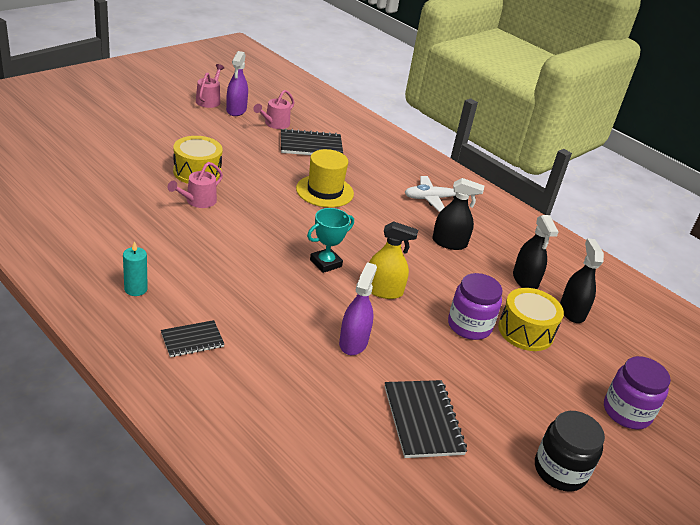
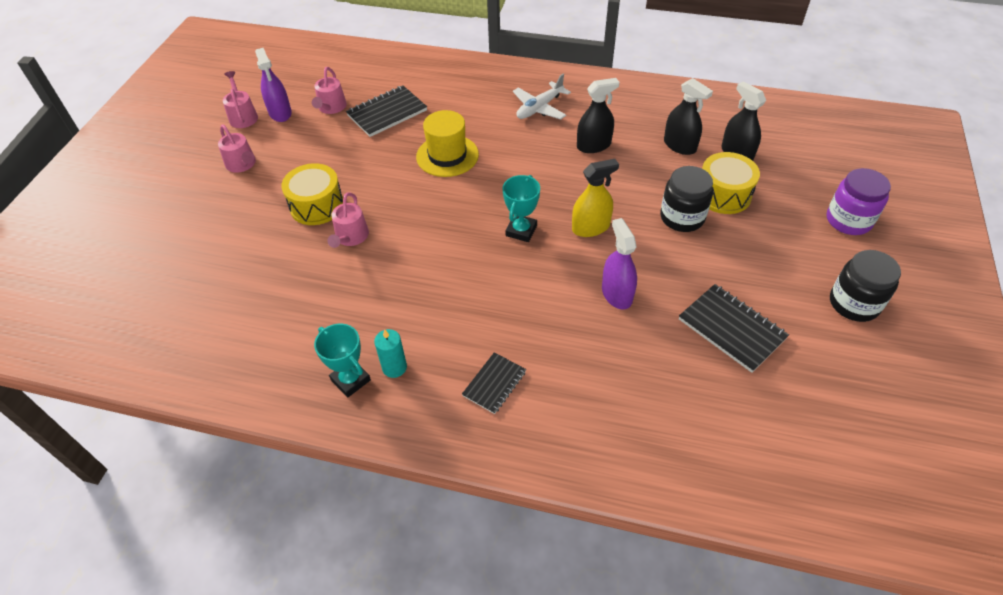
camera: 25 degrees left, 15 degrees up
purple jar [448,273,502,340] -> black jar [660,166,713,232]
none -> pink watering can [218,125,256,173]
none -> turquoise trophy [314,324,371,397]

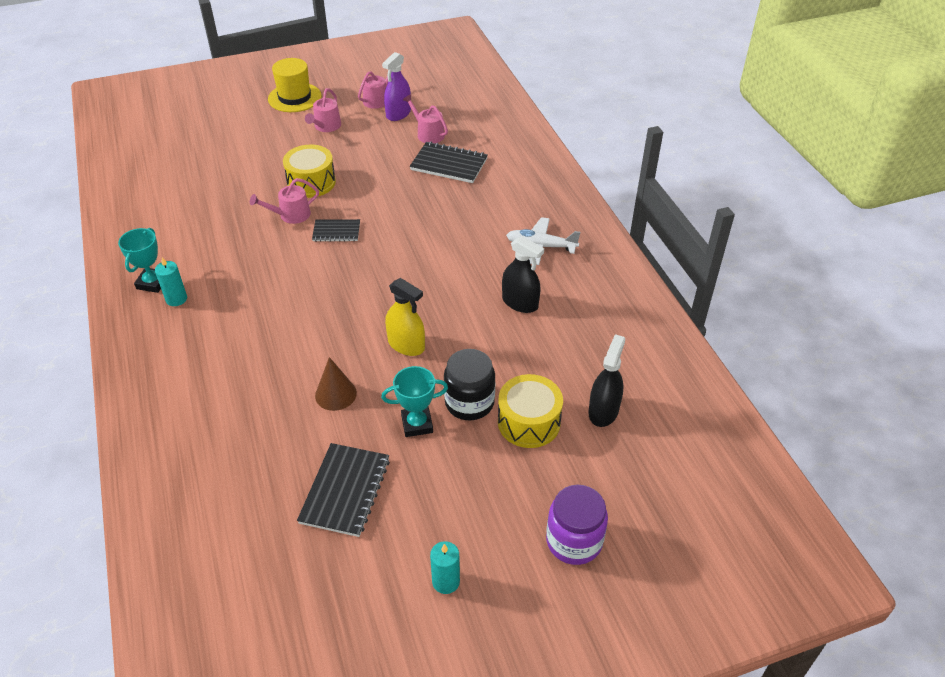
camera: 55 degrees right, 5 degrees down
pink watering can [312,67,347,114] -> pink watering can turned 75 degrees clockwise [403,94,448,143]
yellow hat [416,110,479,177] -> yellow hat moved to [268,58,322,112]
black notebook [462,352,526,414] -> black notebook moved to [312,219,360,242]
turquoise trophy [503,175,540,242] -> turquoise trophy moved to [381,366,448,437]
purple spray bottle [602,218,637,310] -> brown cone [315,357,357,411]
black spray bottle [664,78,713,155] -> none
black jar [830,250,901,322] -> turquoise candle [430,541,460,594]

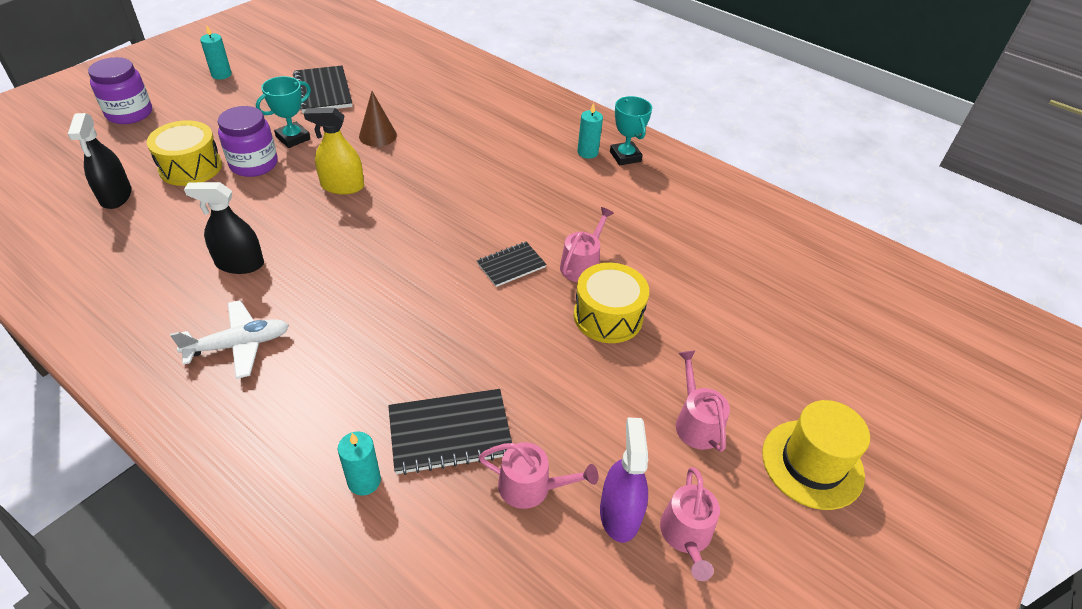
camera: 145 degrees right, 0 degrees up
black jar [444,349,495,420] -> purple jar [218,106,278,177]
none -> turquoise candle [338,432,381,496]

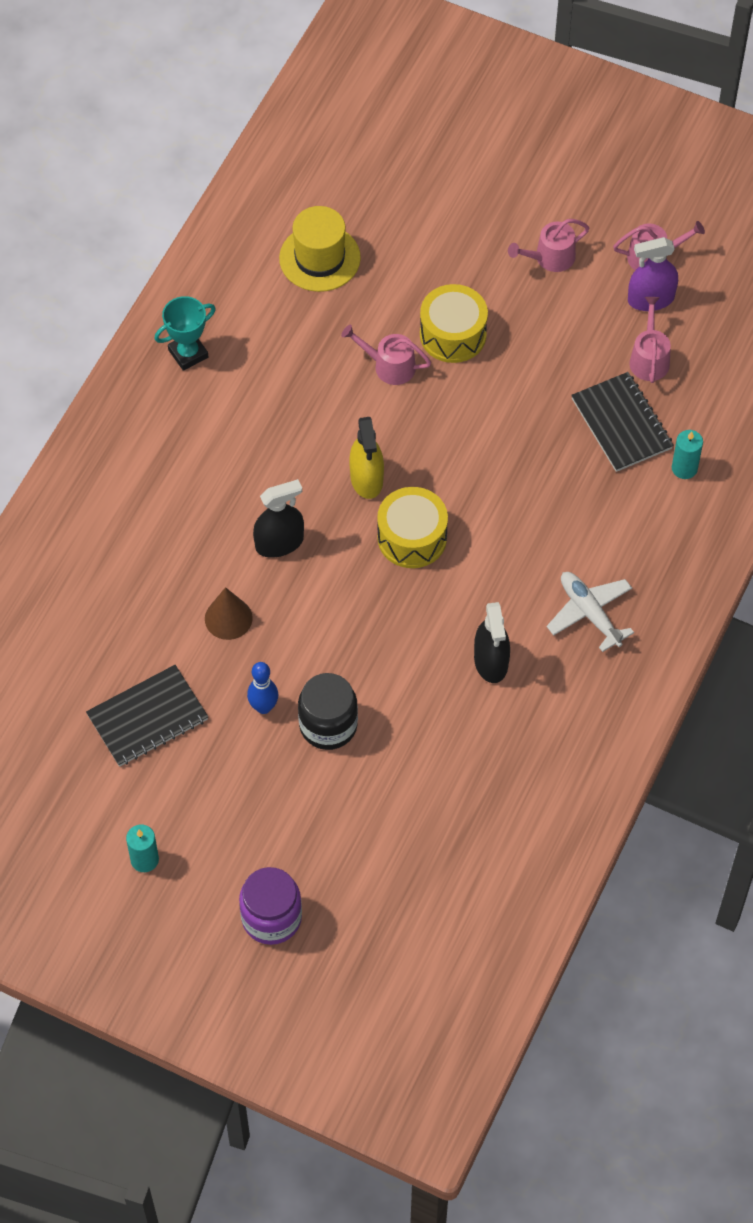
camera: 100 degrees left, 15 degrees up
black spray bottle [68,113,132,209] -> black spray bottle moved to [253,479,304,558]
yellow drum [147,120,222,186] -> yellow drum moved to [377,487,448,568]
purple jar [218,106,278,177] -> black jar [298,673,358,750]
turquoise trophy [256,76,311,148] -> blue bowling pin [247,662,278,714]
yellow spray bottle [304,108,364,194] -> yellow spray bottle moved to [349,417,384,499]
black notebook [477,242,546,287] -> none
turquoise candle [577,103,603,159] -> none
yellow hat [762,400,870,510] -> yellow hat moved to [279,206,361,292]

